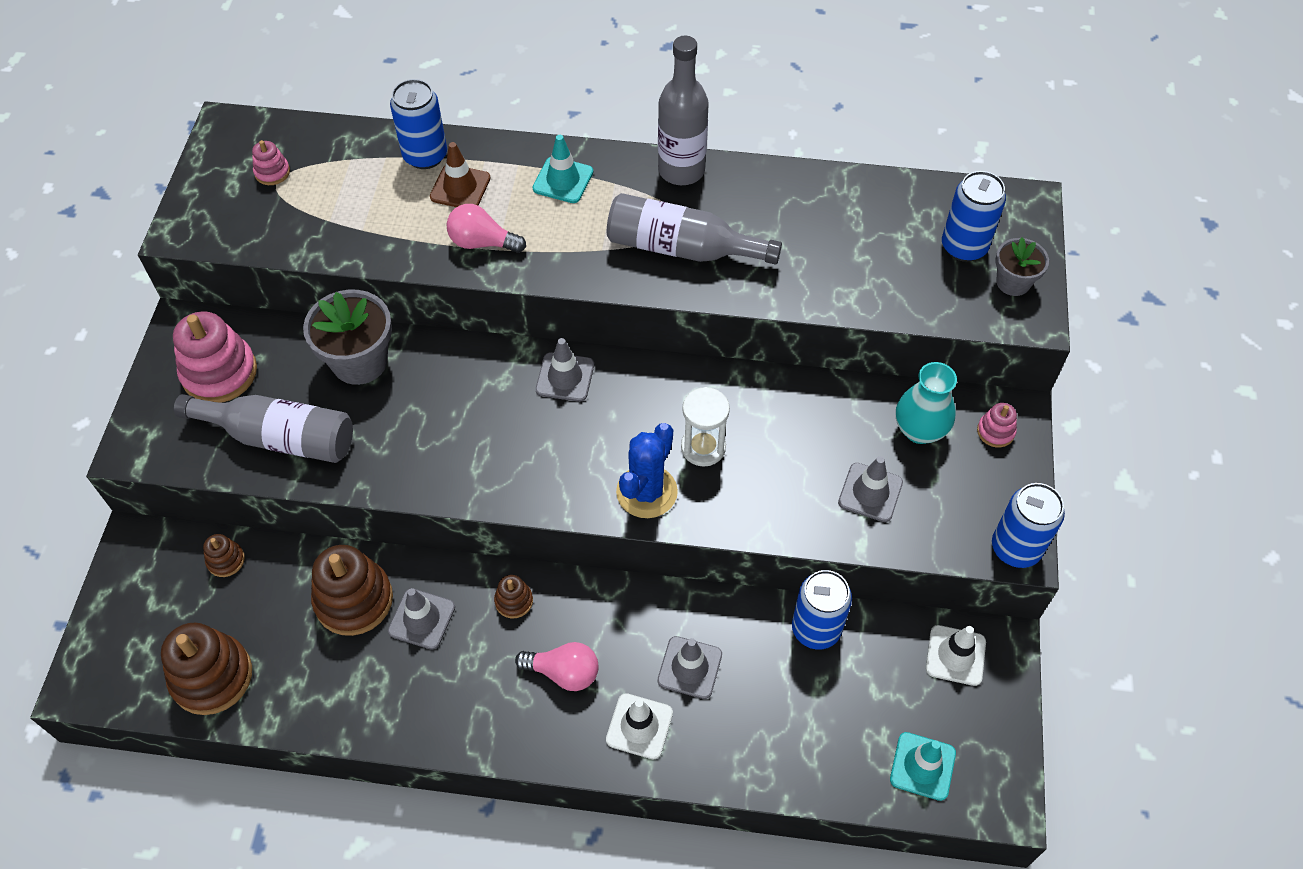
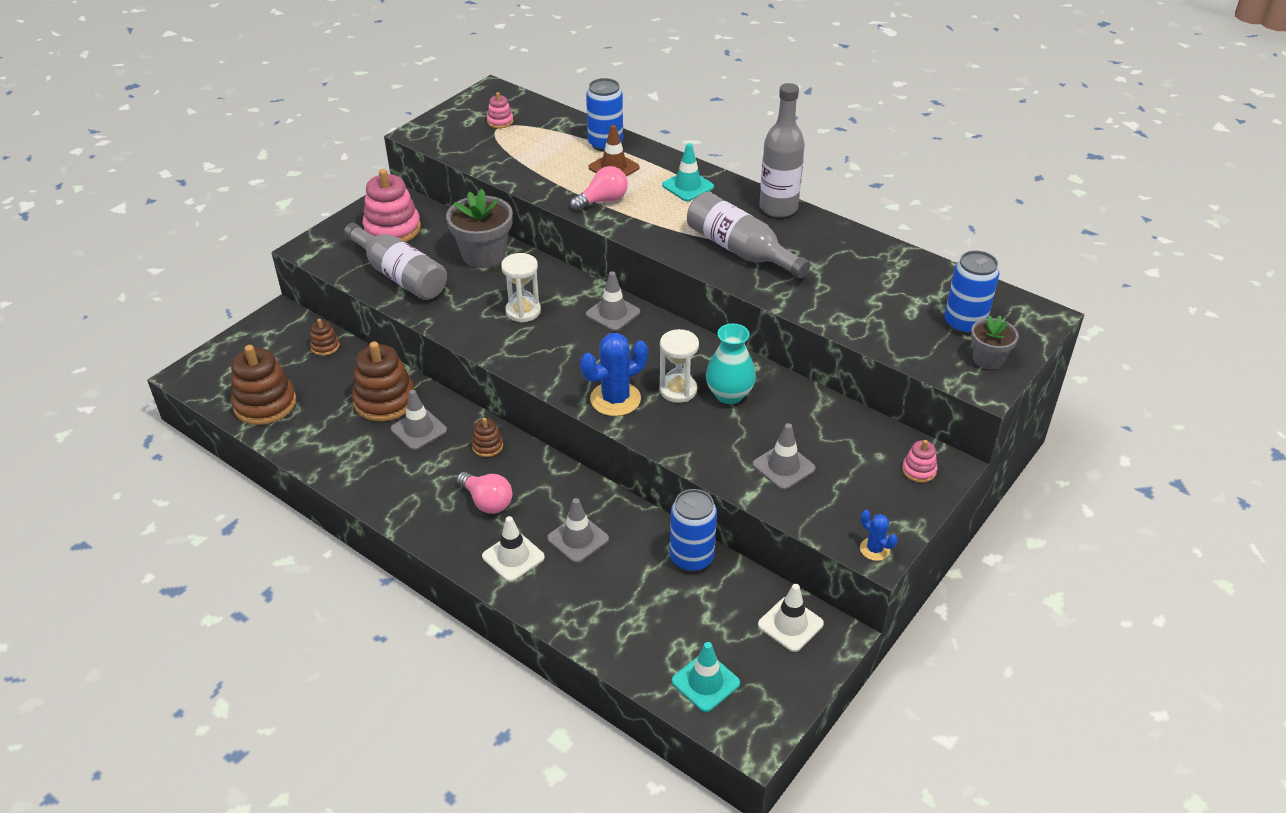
camera: 30 degrees right, 15 degrees down
pink light bulb [447,204,526,253] -> pink light bulb turned 105 degrees clockwise [570,166,628,211]
turquoise vase [896,362,957,444] -> turquoise vase moved to [706,324,756,404]
blue can [992,483,1065,568] -> blue cactus [860,510,898,561]
none -> white hourglass [501,253,541,323]

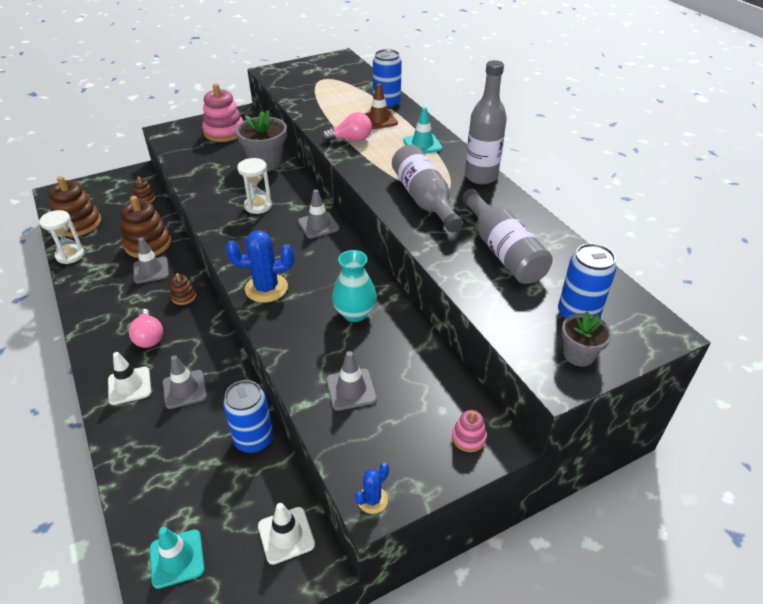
camera: 25 degrees right, 0 degrees up
grey bottle [344,223,447,300] -> grey bottle moved to [462,189,553,284]
pink stacking toy [487,92,513,129] -> none
white hourglass [659,329,699,403] -> white hourglass moved to [39,210,84,264]
blue cactus [860,510,898,561] -> blue cactus turned 60 degrees clockwise [355,463,389,514]

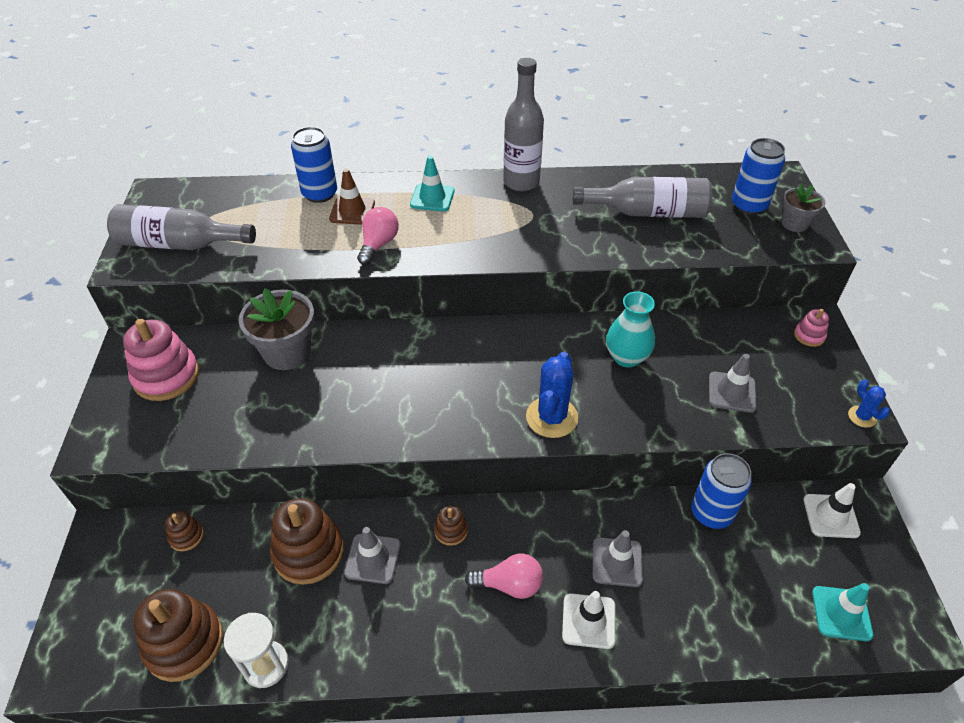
camera: 65 degrees left, 5 degrees up
white hourglass [237,158,272,214] -> none
grey traffic cone [298,189,339,239] -> none
grey bottle [392,145,463,233] -> grey bottle moved to [107,204,256,250]

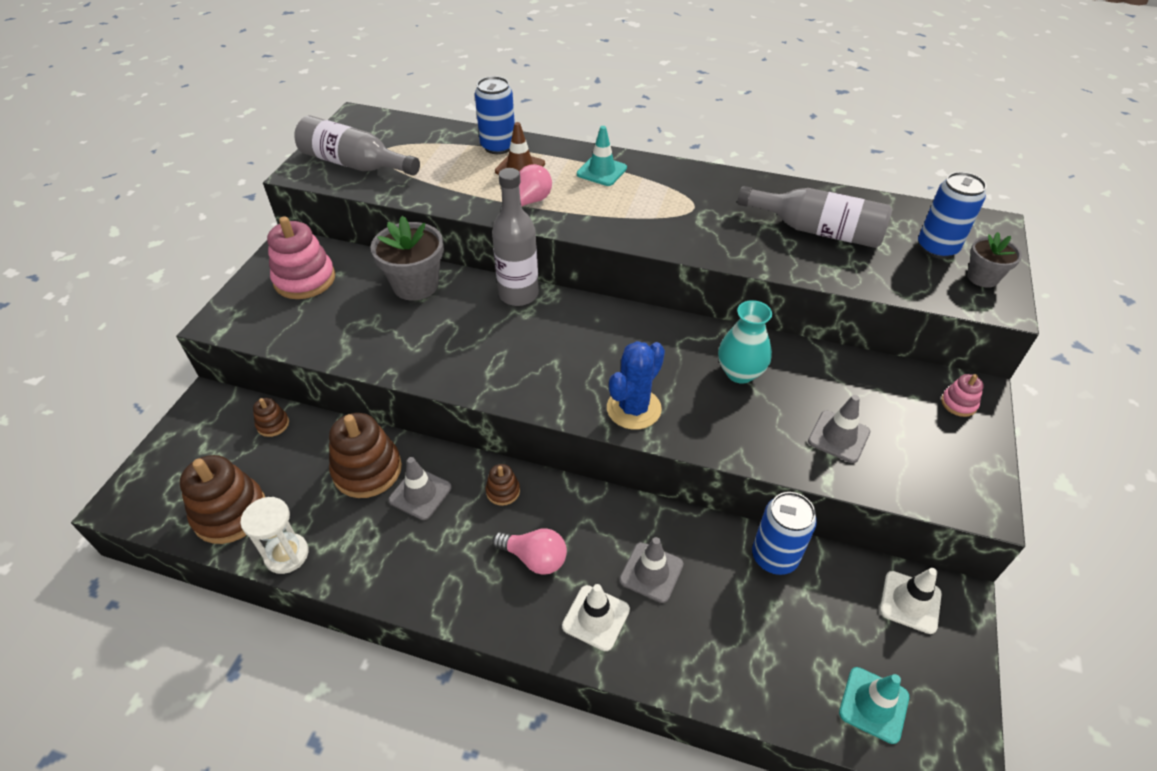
camera: 20 degrees right, 0 degrees up
grey bottle [503,58,544,191] -> grey bottle moved to [492,168,539,306]
blue cactus [848,380,890,428] -> none

